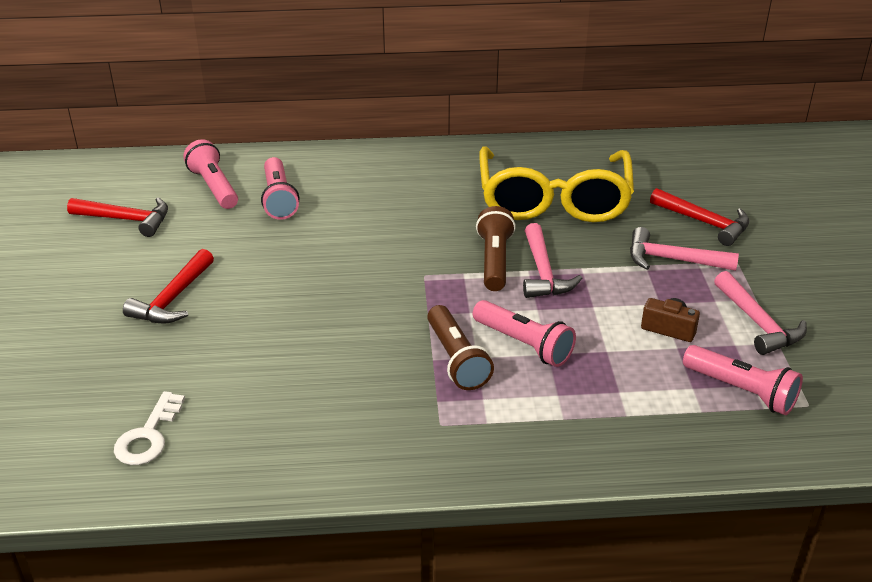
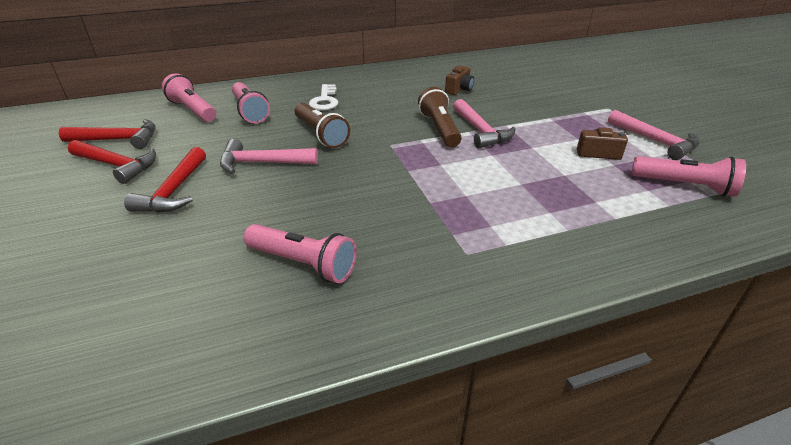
camera: 15 degrees left, 0 degrees up
white key [114,391,185,465] -> white key moved to [309,84,338,110]
brown flashlight [427,305,494,390] -> brown flashlight moved to [295,103,350,148]
pink flashlight [473,300,576,367] -> pink flashlight moved to [244,224,357,283]
yellow glasses [479,147,634,222] -> brown camera [445,66,474,95]
pink hammer [630,227,739,271] -> pink hammer moved to [220,139,318,174]
red hammer [650,188,749,246] -> red hammer moved to [68,140,156,184]

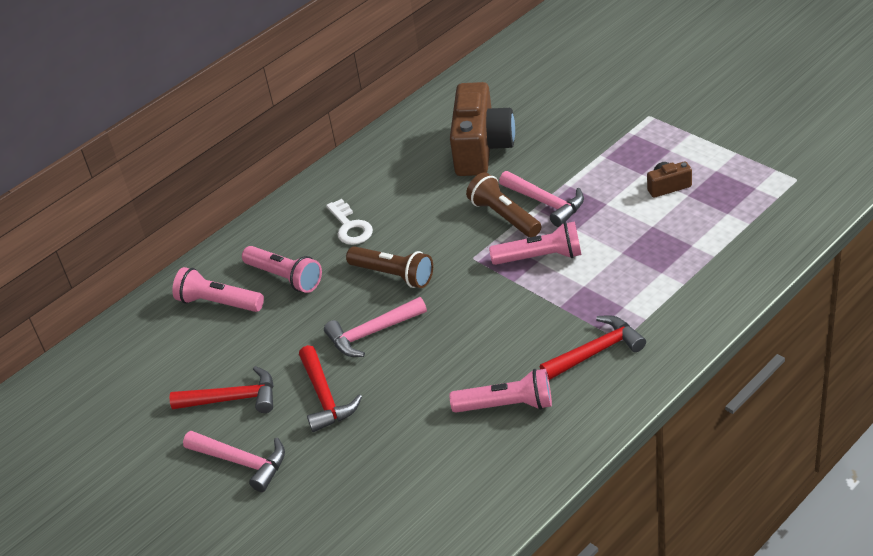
camera: 20 degrees left, 5 degrees up
red hammer [59,119,156,149] -> red hammer moved to [540,315,646,380]
brown camera [445,66,474,95] -> brown camera [450,82,515,176], size x2.25
pink hammer [608,110,699,160] -> pink hammer moved to [183,431,285,492]
pink flashlight [631,156,746,197] -> pink flashlight moved to [489,221,582,265]

